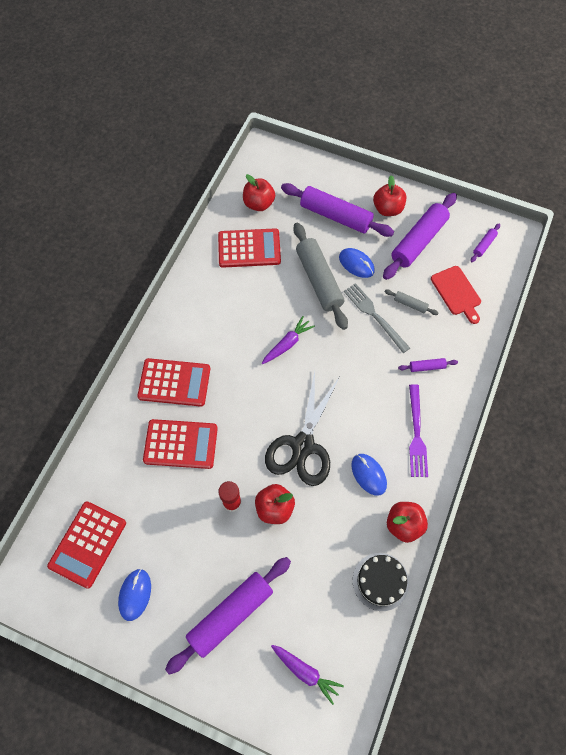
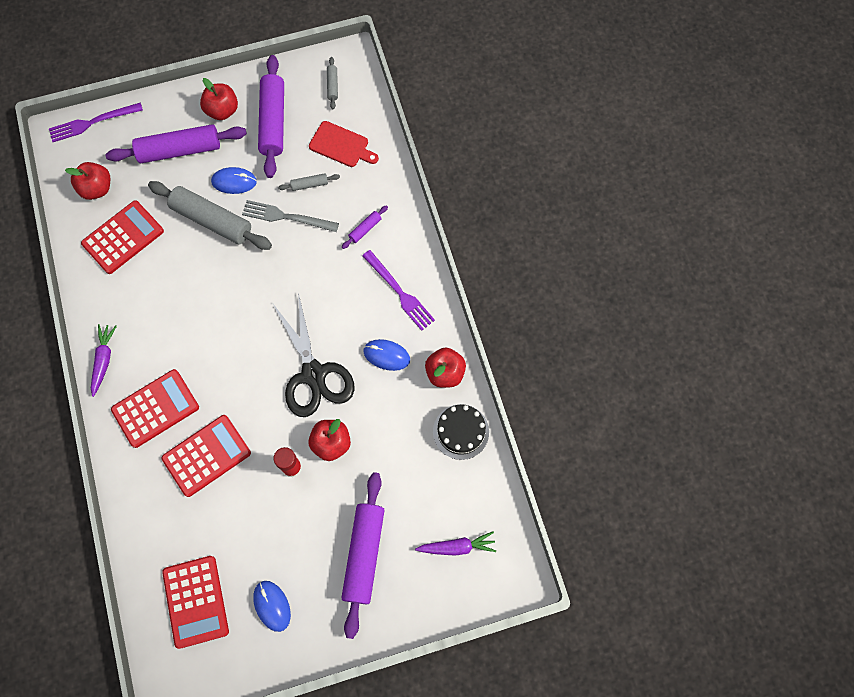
camera: 40 degrees left, 5 degrees up
purple carrot [262,316,315,364] -> purple carrot moved to [91,324,117,397]
purple rolling pin [470,223,500,262] -> grey rolling pin [327,57,338,109]
none -> purple fork [49,103,143,142]

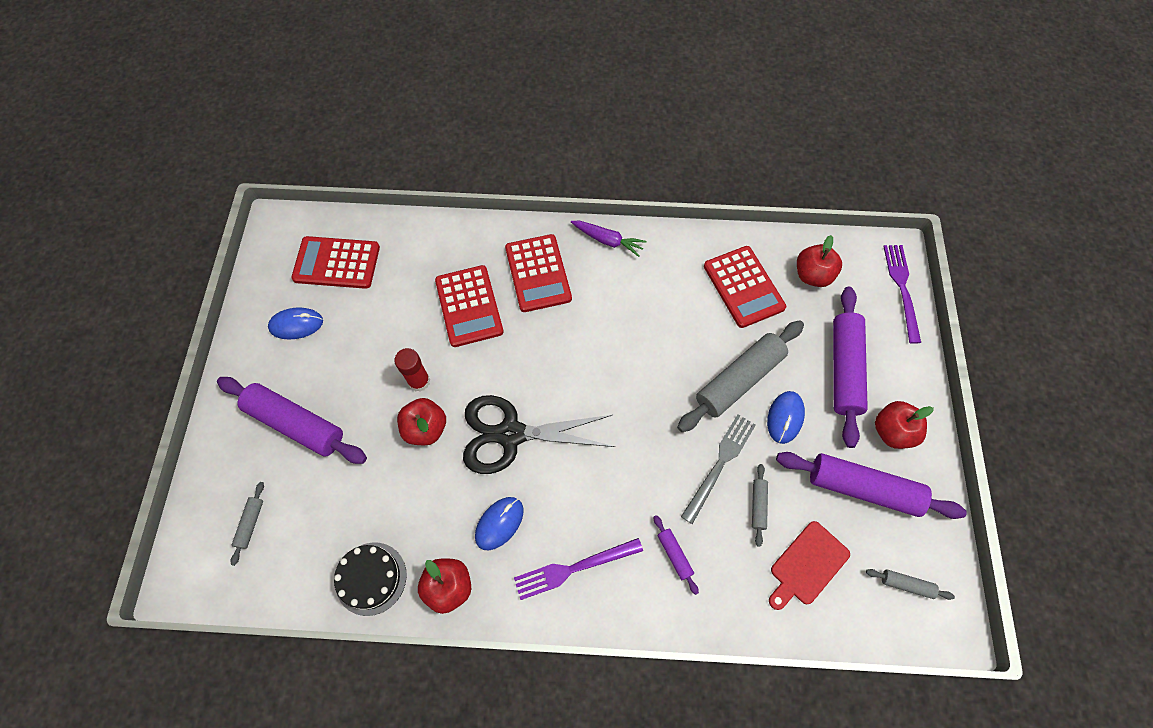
camera: 110 degrees right, 5 degrees down
purple carrot [415,532,496,556] -> grey rolling pin [230,482,264,566]

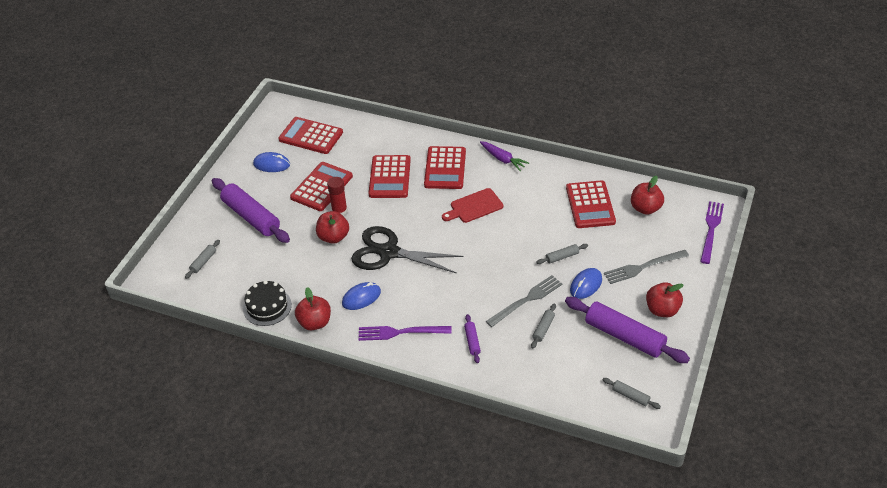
camera: 20 degrees right, 20 degrees down
grey rolling pin [677,320,804,432] -> grey rolling pin [536,244,588,264], size x0.44
red cutting board [769,521,850,610] -> red cutting board moved to [442,188,503,223]
purple rolling pin [833,287,868,448] -> grey fork [604,250,689,284]
none -> red calculator [290,162,353,211]

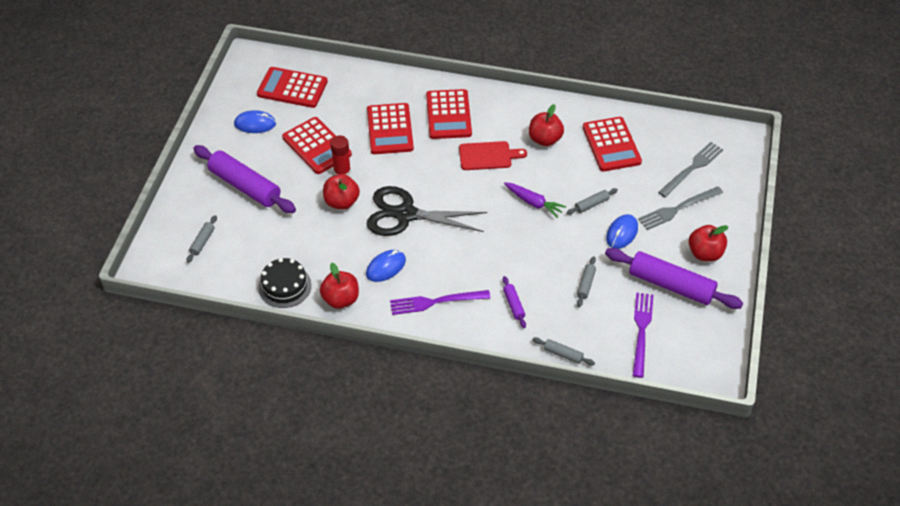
camera: 10 degrees left, 5 degrees up
red calculator [290,162,353,211] -> red calculator turned 120 degrees clockwise [282,117,352,174]
red cutting board [442,188,503,223] -> red cutting board turned 150 degrees counterclockwise [459,141,527,170]
purple carrot [480,141,529,171] -> purple carrot moved to [504,182,566,218]
grey fork [486,275,562,327] -> grey fork moved to [658,142,724,198]
grey rolling pin [603,378,661,409] -> grey rolling pin moved to [533,337,595,366]
red apple [631,176,664,215] -> red apple moved to [529,104,564,146]
purple fork [700,201,724,264] -> purple fork moved to [633,293,654,378]

